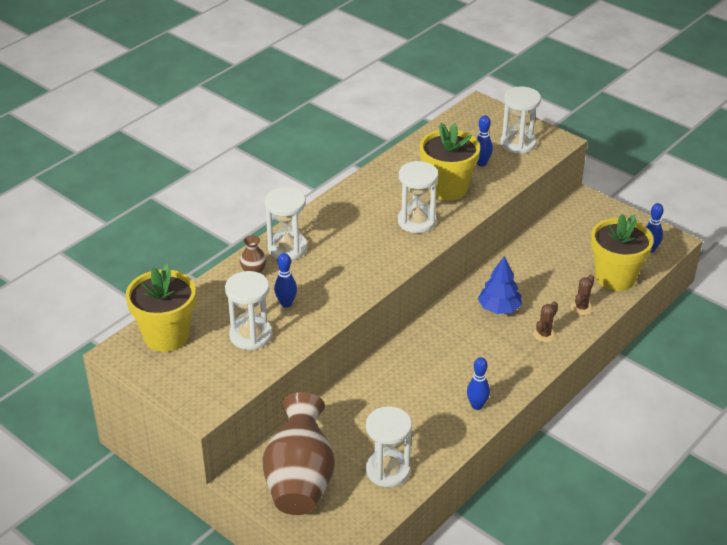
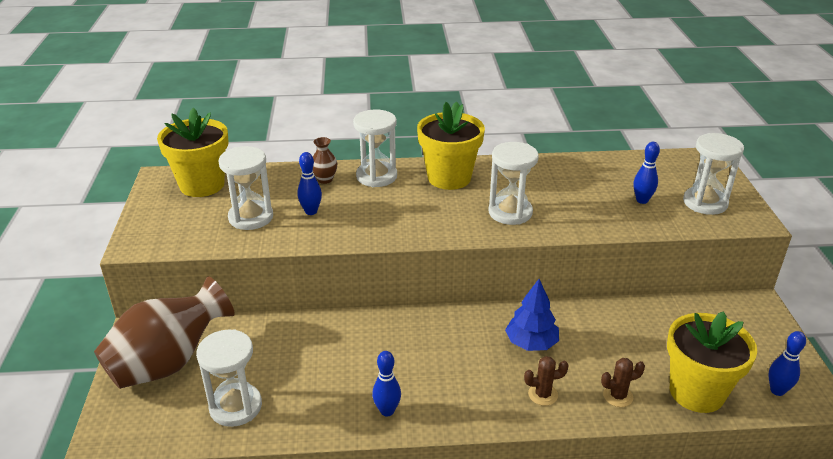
camera: 45 degrees right, 5 degrees down
yellow flower pot [420,123,480,201] -> yellow flower pot moved to [417,102,485,190]

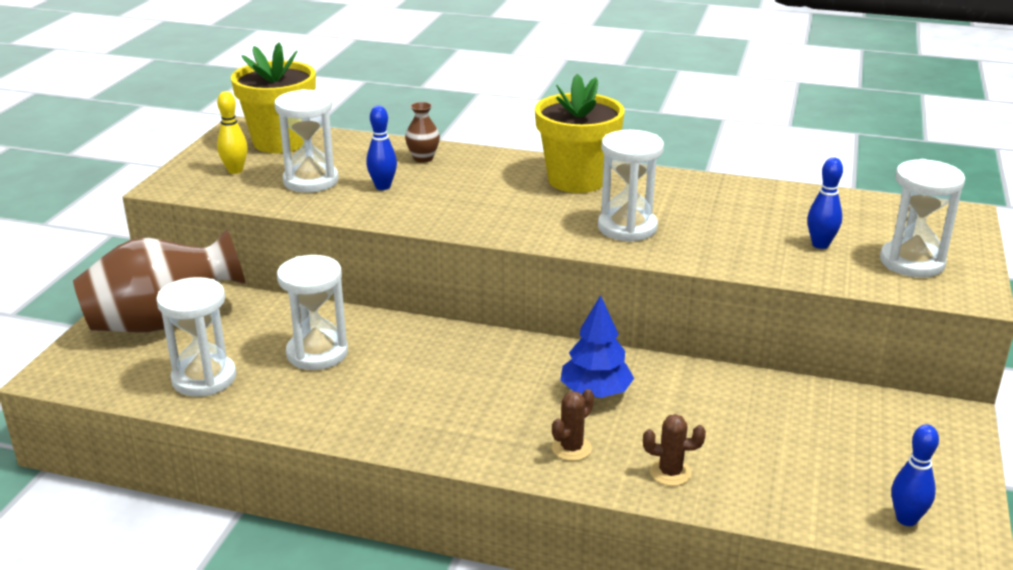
camera: 20 degrees right, 5 degrees down
white hourglass [353,110,397,187] -> white hourglass moved to [277,255,348,370]
blue bowling pin [372,351,401,417] -> none
brown cactus [524,356,569,406] -> brown cactus turned 60 degrees counterclockwise [552,389,594,461]
yellow flower pot [667,311,757,413] -> none
none -> yellow bowling pin [217,91,248,174]

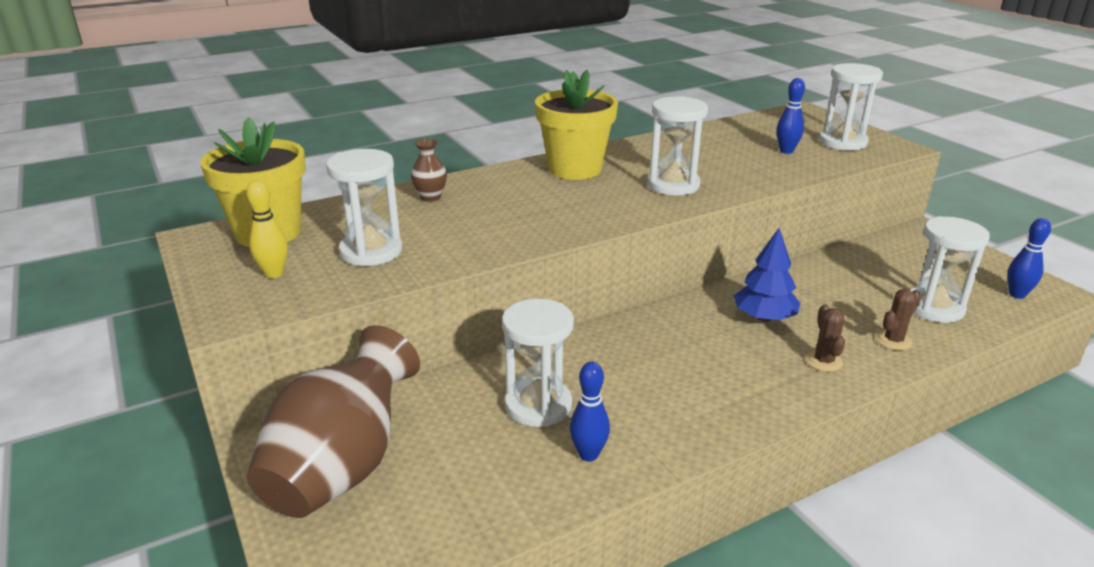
camera: 45 degrees left, 0 degrees up
white hourglass [156,277,236,397] -> white hourglass moved to [910,216,990,323]
blue bowling pin [366,106,397,190] -> blue bowling pin moved to [570,362,610,461]

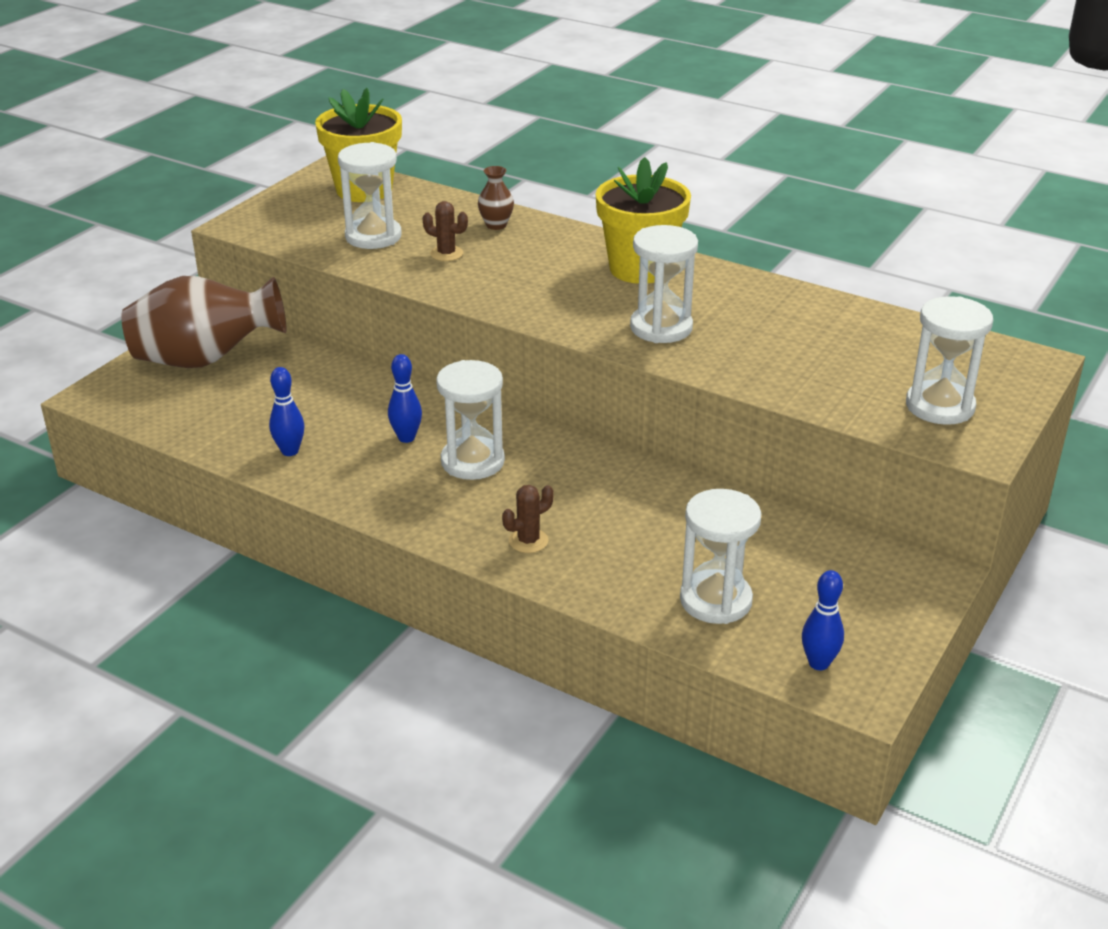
camera: 60 degrees right, 5 degrees up
yellow bowling pin [246,180,288,278] -> none
white hourglass [502,299,574,427] -> white hourglass moved to [436,360,505,480]
blue tree [734,228,800,322] -> none
blue bowling pin [776,78,805,154] -> blue bowling pin moved to [388,354,422,443]
brown cactus [876,289,921,350] -> brown cactus moved to [422,201,468,261]

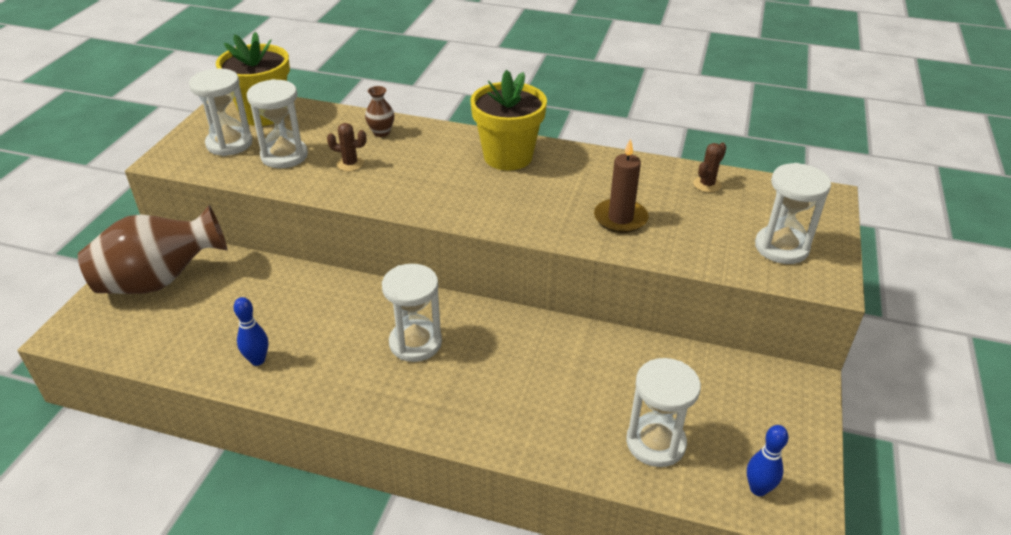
camera: 15 degrees left, 5 degrees up
blue bowling pin [388,354,422,443] -> none
brown cactus [502,485,554,553] -> brown cactus moved to [693,142,727,193]
white hourglass [630,225,698,343] -> white hourglass moved to [189,68,253,156]
none -> brown candle [594,138,648,233]

